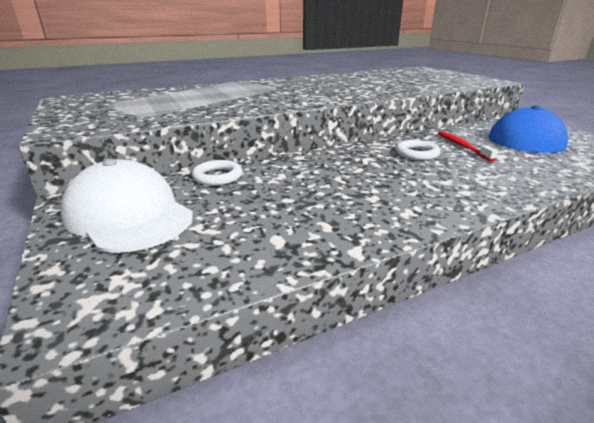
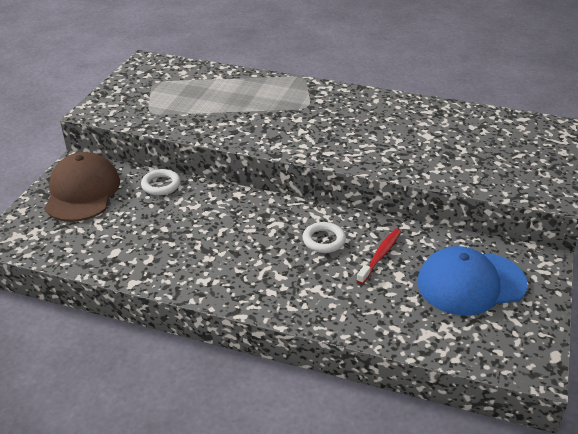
camera: 45 degrees right, 10 degrees up
white cap [60,159,193,253] -> brown cap [44,152,120,222]

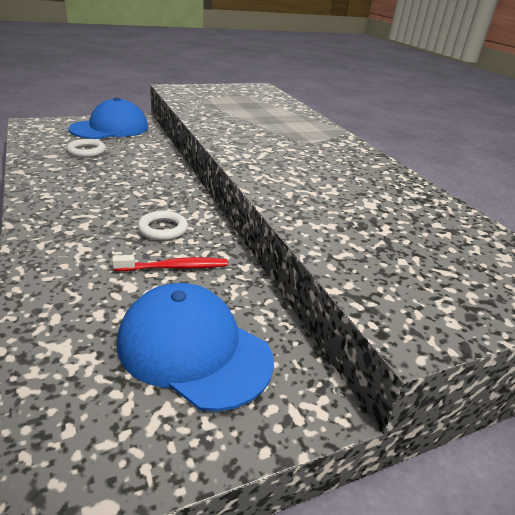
camera: 45 degrees right, 5 degrees down
brown cap [44,152,120,222] -> blue cap [69,97,148,139]
white ring [141,169,181,196] -> white ring moved to [66,139,106,157]

